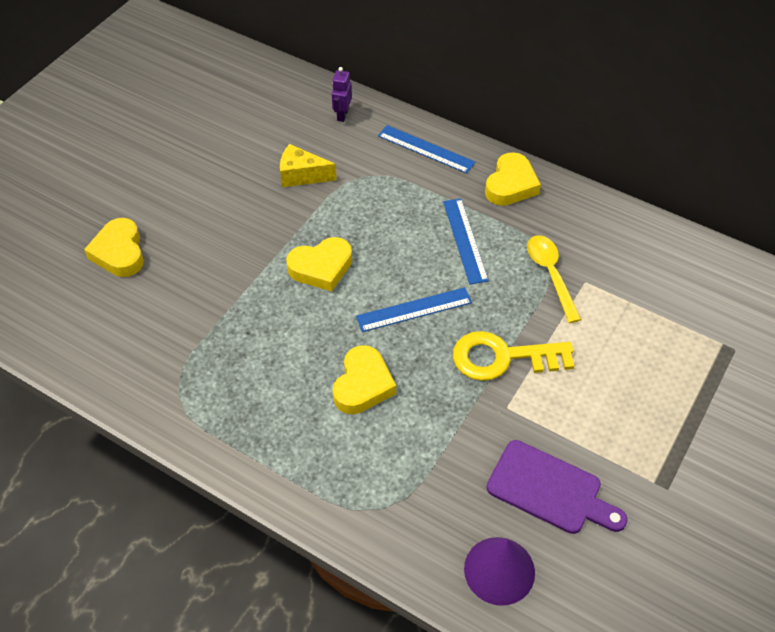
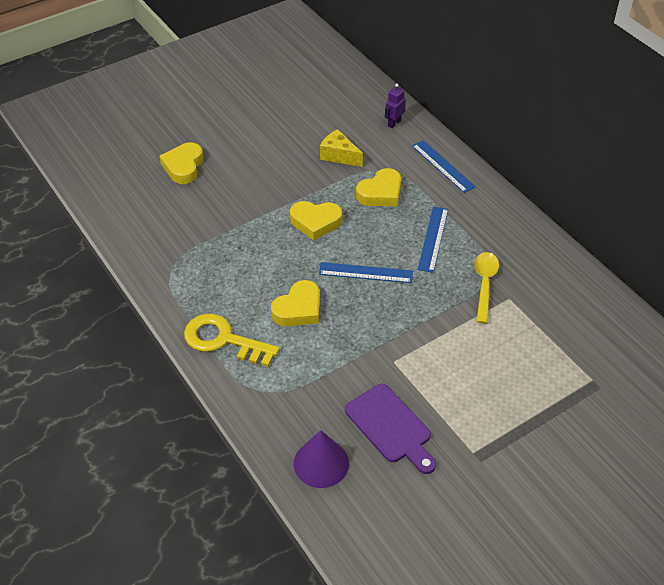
camera: 25 degrees right, 5 degrees down
yellow key [453,331,574,381] -> yellow key moved to [184,314,279,367]
yellow heart [485,152,541,206] -> yellow heart moved to [356,168,401,206]

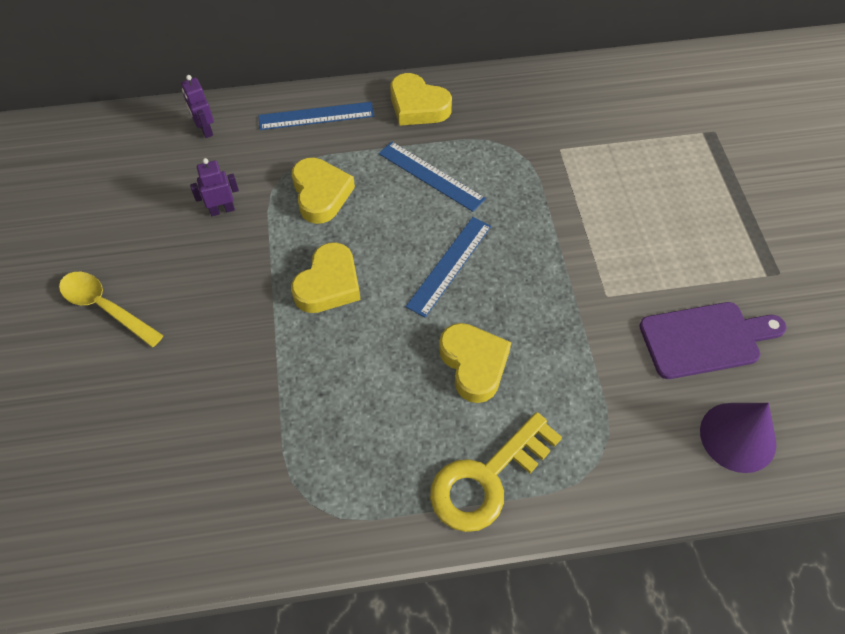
camera: 65 degrees left, 10 degrees up
yellow heart [159,142,203,184] -> yellow heart moved to [390,73,452,126]
yellow cheese [320,129,363,167] -> purple robot [190,158,239,216]
yellow spoon [474,252,499,323] -> yellow spoon moved to [59,272,164,347]

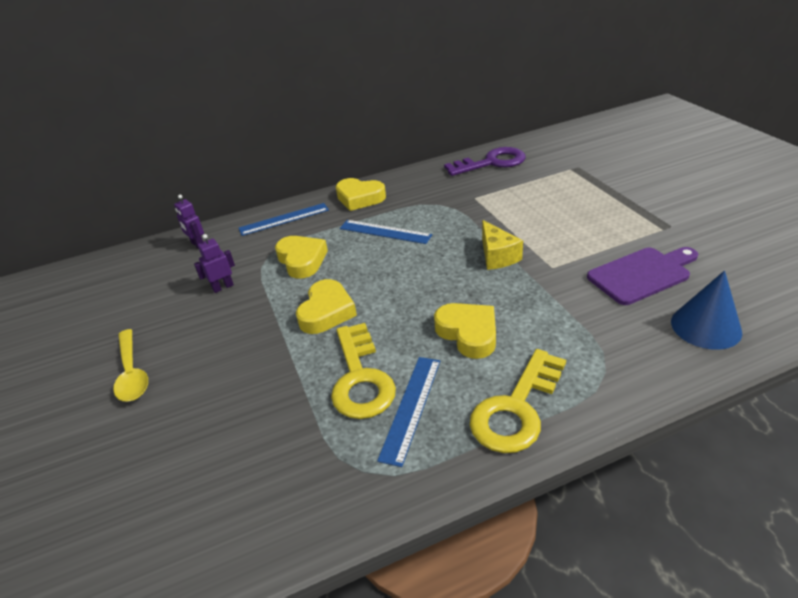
camera: 10 degrees left, 20 degrees down
yellow spoon [59,272,164,347] -> yellow spoon turned 135 degrees counterclockwise [113,329,148,402]
blue ruler [406,217,491,318] -> blue ruler moved to [377,357,440,467]
purple cone [700,403,776,473] -> blue cone [671,271,742,350]
none -> yellow key [331,323,396,419]
none -> purple key [444,147,526,176]
none -> yellow cheese [482,220,523,270]

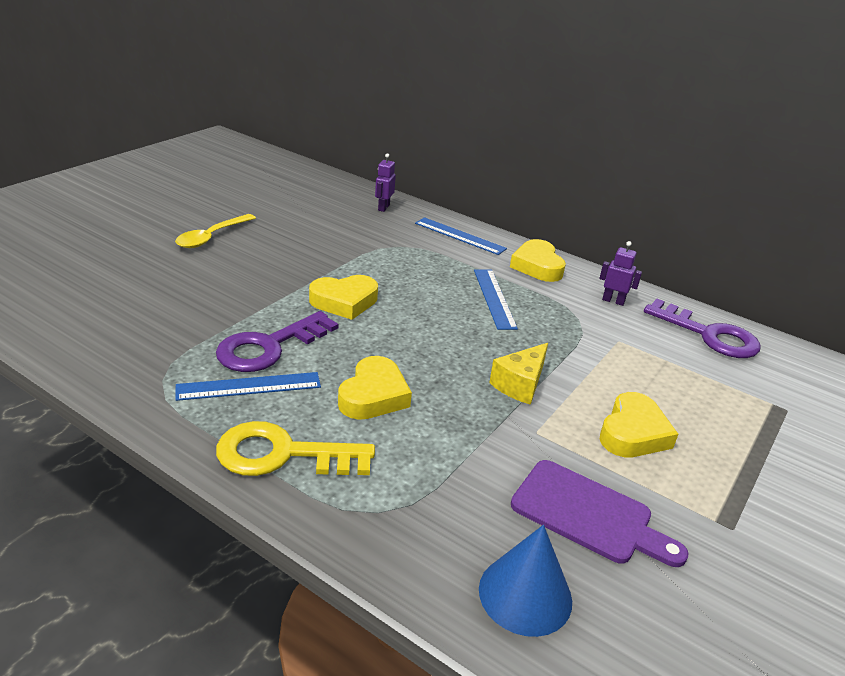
camera: 50 degrees right, 5 degrees down
purple robot [194,234,235,293] -> purple robot moved to [599,241,642,306]
yellow heart [275,236,328,279] -> yellow heart moved to [600,392,678,457]
yellow key [331,323,396,419] -> purple key [216,311,339,372]

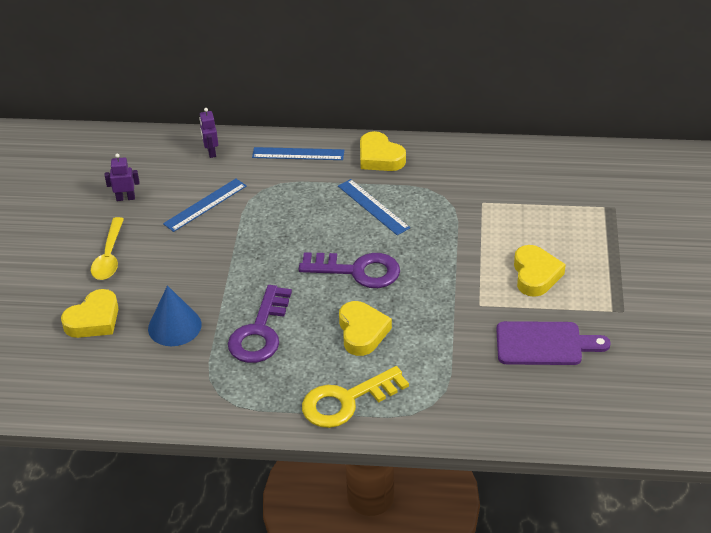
camera: 25 degrees left, 10 degrees up
blue ruler [175,372,321,401] -> blue ruler moved to [163,179,247,232]
yellow heart [309,275,378,320] -> yellow heart moved to [61,289,118,338]
blue cone [479,525,572,637] -> blue cone moved to [148,285,201,346]
yellow cheese [489,343,548,405] -> none
purple robot [599,241,642,306] -> purple robot moved to [104,154,140,201]
purple key [644,299,761,358] -> purple key moved to [299,252,400,288]

